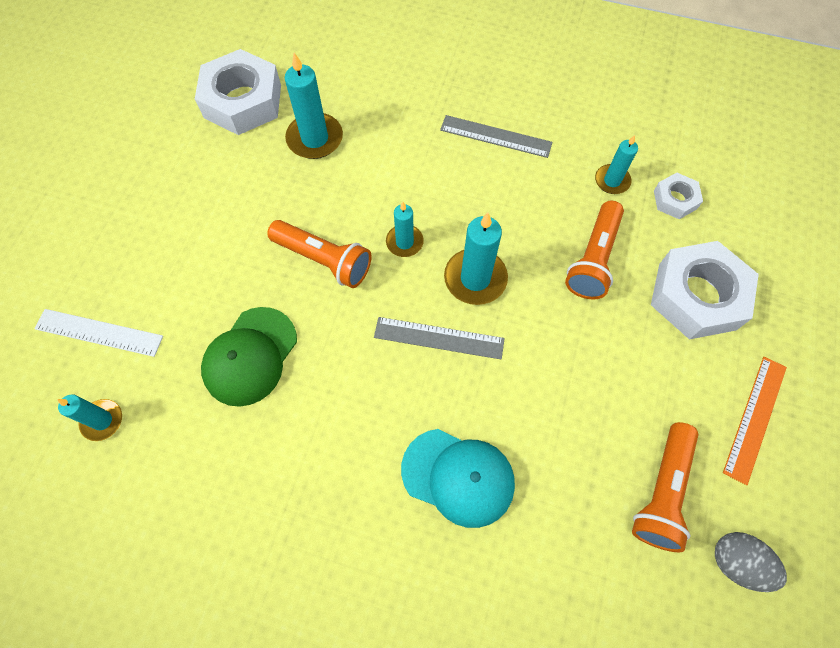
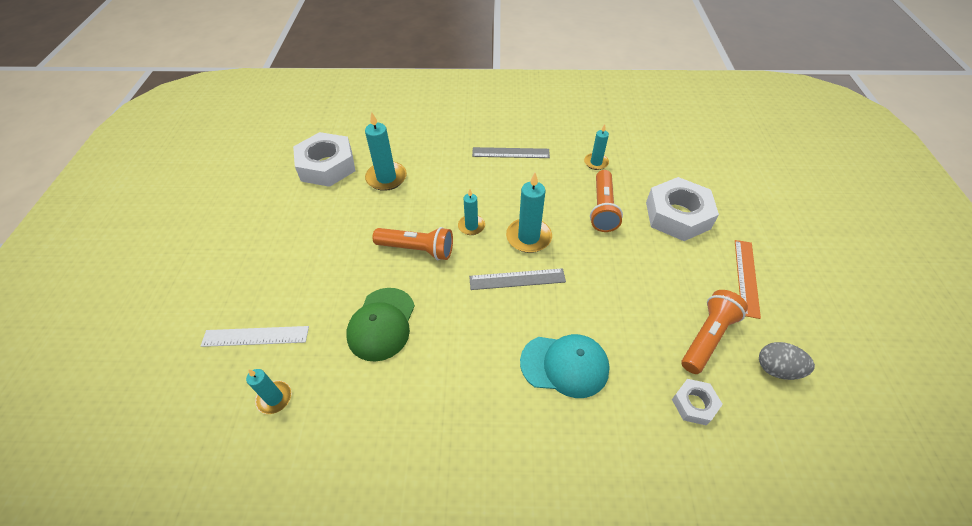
camera: 15 degrees left, 15 degrees down
orange flashlight [632,422,699,552] -> orange flashlight turned 150 degrees counterclockwise [681,290,748,374]
white nut [654,173,703,219] -> white nut moved to [672,379,723,426]

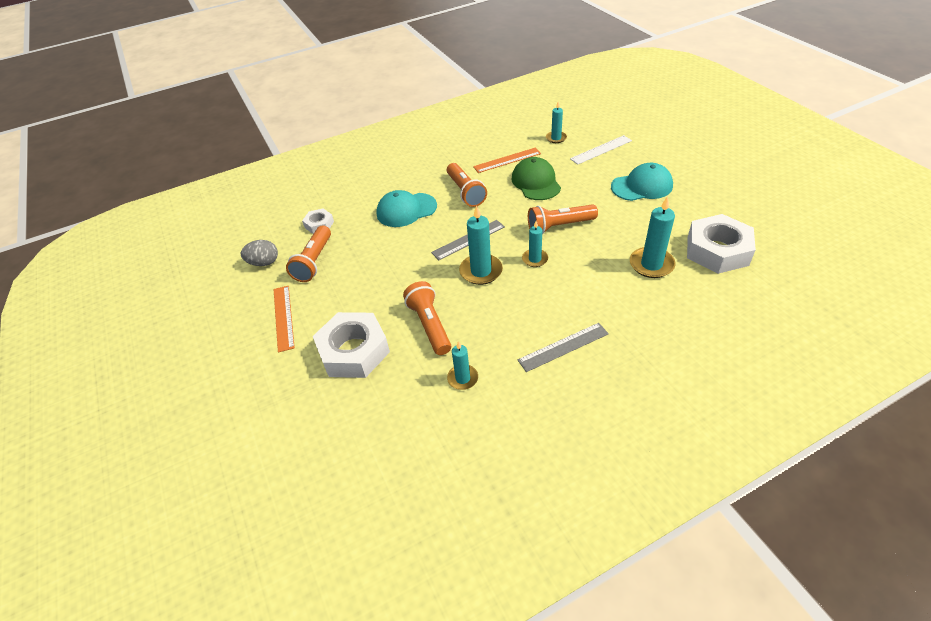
camera: 155 degrees right, 5 degrees down
none -> orange flashlight [447,163,487,207]
none -> orange ruler [473,148,541,173]
none -> turquoise cap [611,163,673,201]

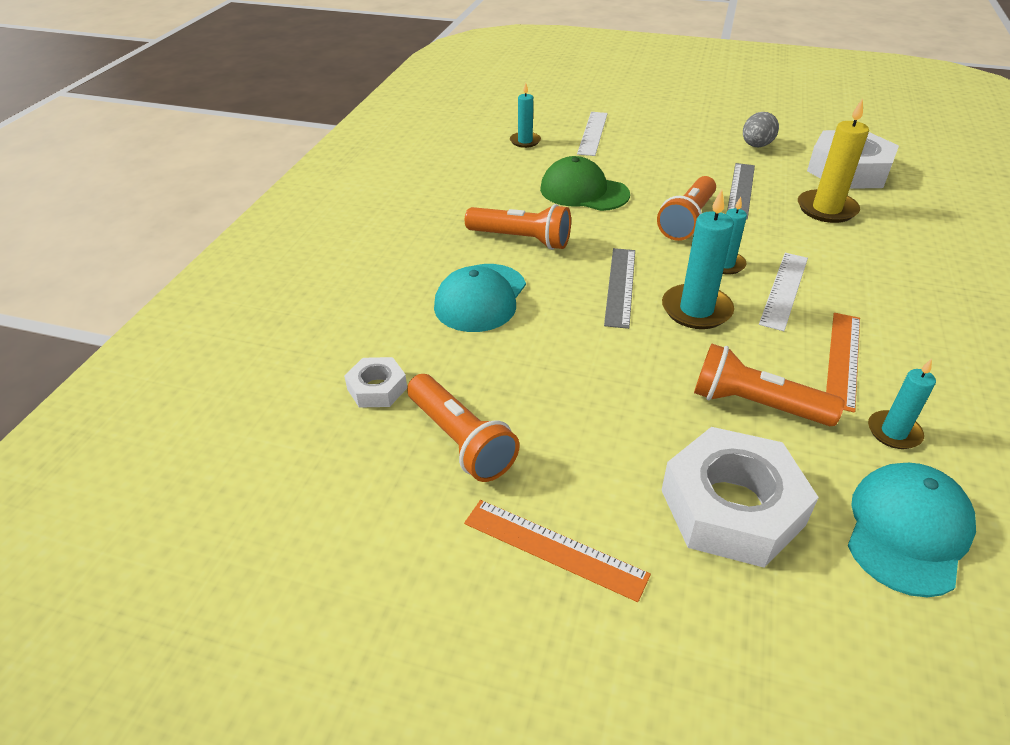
camera: 50 degrees left, 5 degrees down
grey egg [241,240,278,266] -> grey egg moved to [743,112,779,147]
orange ruler [473,148,541,173] -> orange ruler moved to [826,313,860,413]
grey ruler [518,323,609,372] -> grey ruler moved to [727,163,755,219]
turquoise cap [611,163,673,201] -> turquoise cap moved to [848,463,976,597]
turquoise candle [630,196,676,278] -> yellow candle [798,98,869,223]
none -> white ruler [759,253,808,331]

